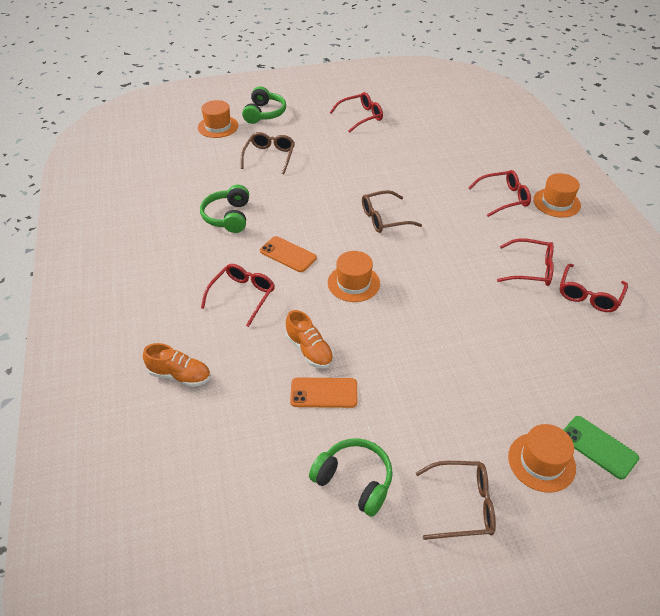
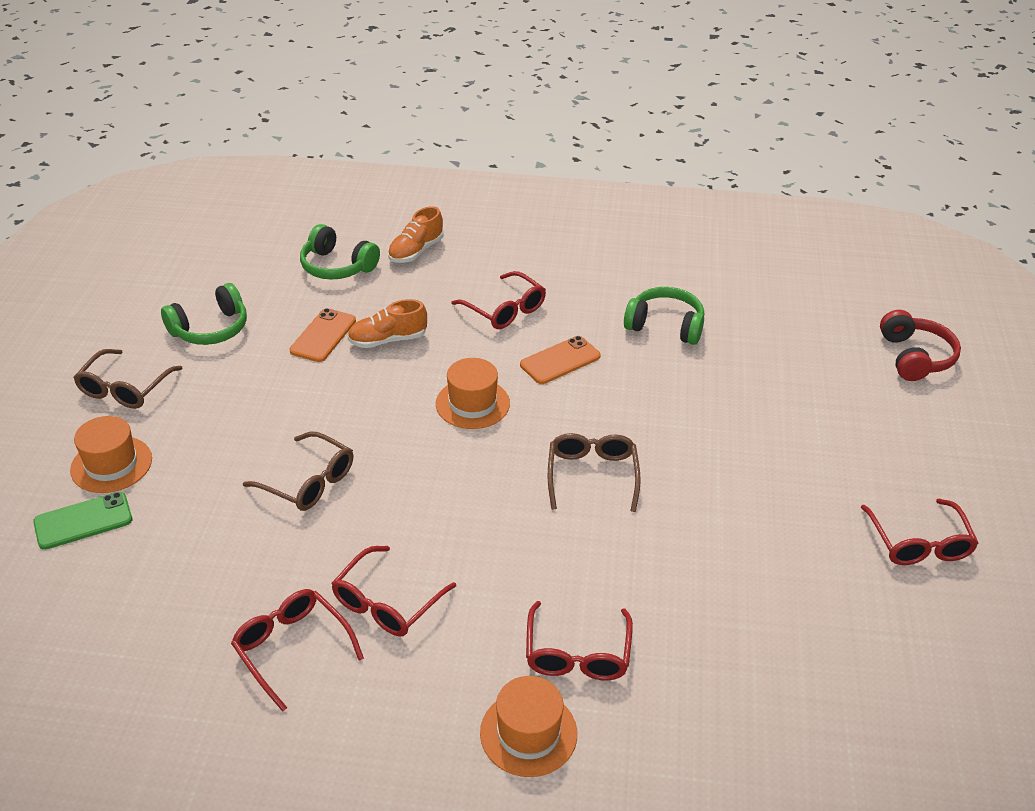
camera: 110 degrees right, 5 degrees down
orange hat [198,100,238,138] -> red headphones [880,310,961,381]
brown glasses [241,132,295,174] -> brown glasses moved to [243,431,353,511]
green headphones [242,86,286,124] -> green headphones moved to [300,224,380,280]

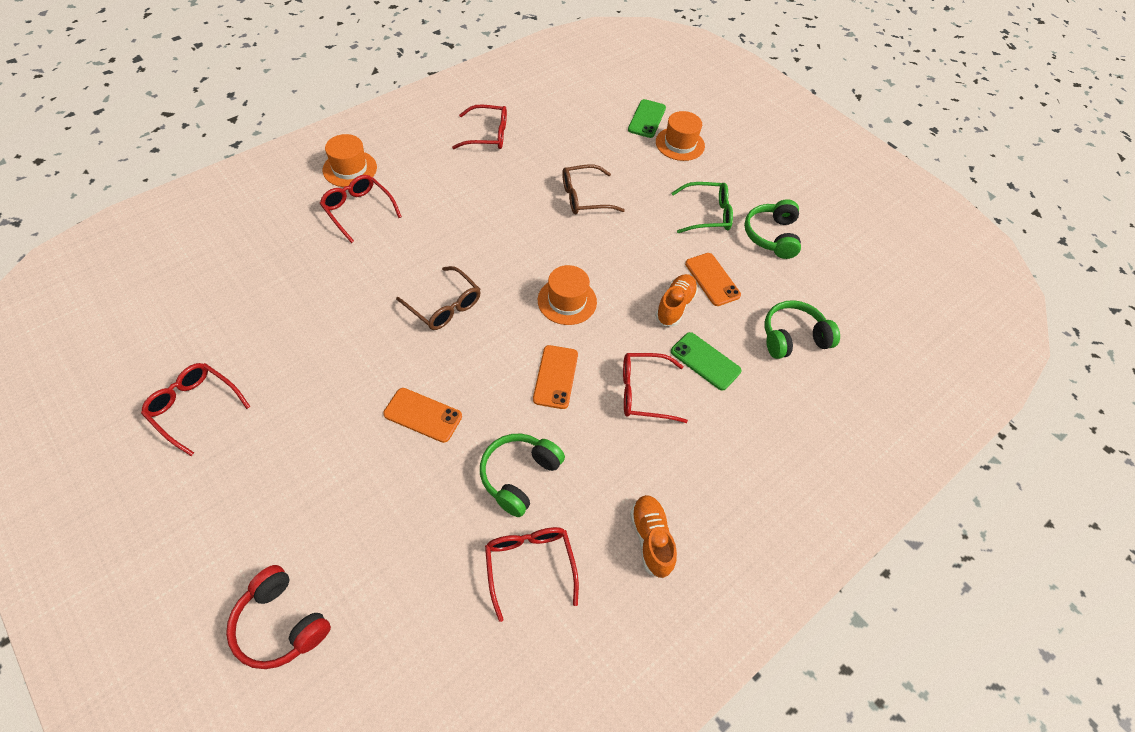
camera: 130 degrees right, 15 degrees up
brown glasses [73,349,183,409] -> none
red glasses [331,546,456,636] -> red glasses moved to [485,527,579,622]
orange shoe [388,206,444,263] -> orange shoe moved to [630,495,677,578]
green headphones [624,287,704,345] -> green headphones turned 150 degrees clockwise [480,434,565,517]
none -> orange phone [383,388,462,443]
none -> green glasses [671,182,733,233]
none -> green phone [671,332,741,391]

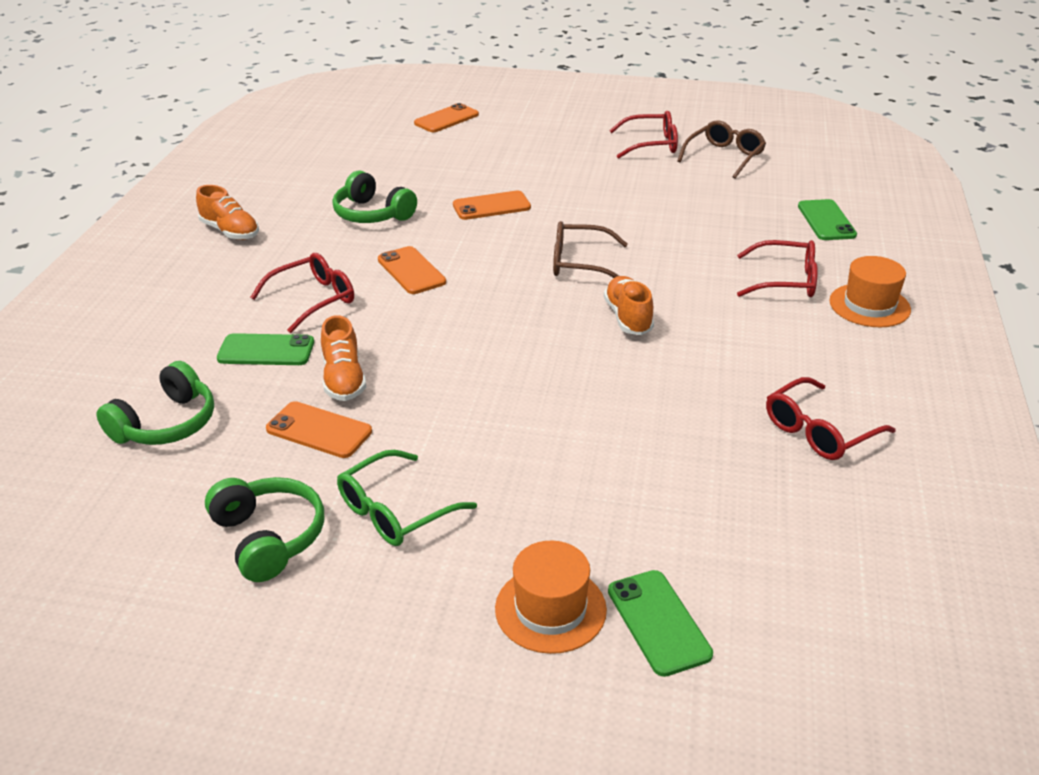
camera: 145 degrees right, 20 degrees down
red headphones [226,565,331,669] -> orange phone [414,103,479,132]
green headphones [480,434,565,517] -> green headphones turned 135 degrees clockwise [333,171,417,223]
red glasses [485,527,579,622] -> none
orange hat [538,265,597,325] -> none
brown glasses [562,164,625,214] -> brown glasses moved to [677,120,766,178]
none -> orange shoe [604,276,654,335]
none -> green phone [798,199,857,240]

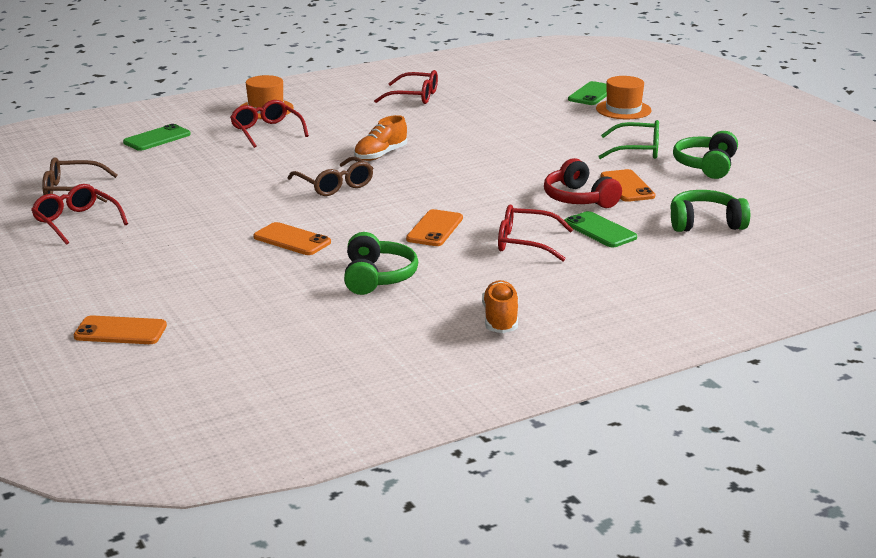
camera: 130 degrees left, 10 degrees down
orange shoe [321,315,366,401] -> red headphones [544,158,622,208]

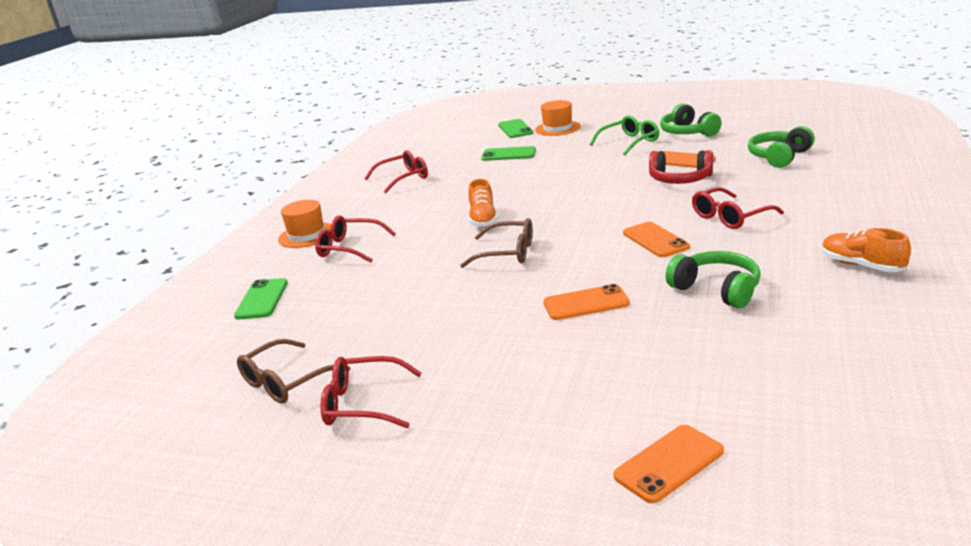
camera: 40 degrees left, 0 degrees up
green phone [564,211,637,247] -> green phone moved to [481,146,536,161]

